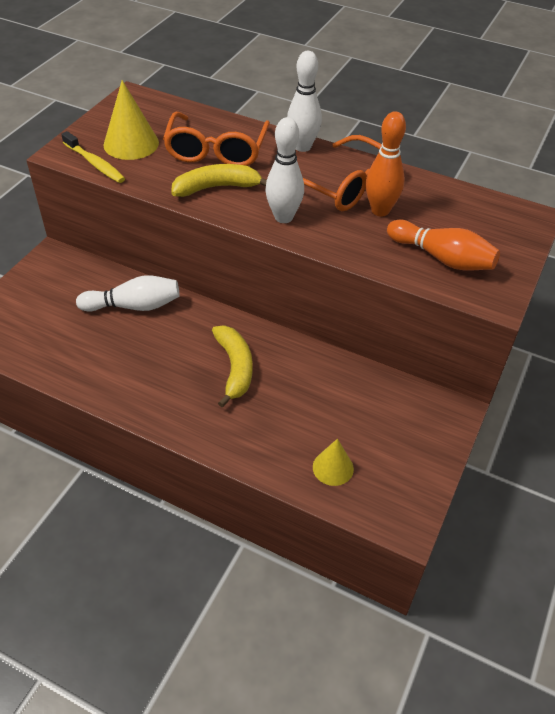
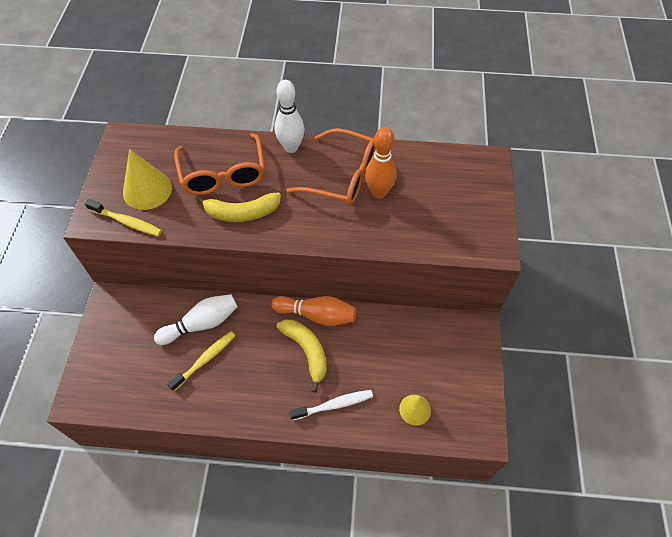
camera: 20 degrees left, 10 degrees up
yellow banana [171,164,267,197] -> yellow banana turned 150 degrees counterclockwise [195,193,281,222]
white bowling pin [265,117,304,223] -> none
orange bowling pin [387,220,500,270] -> orange bowling pin moved to [271,296,356,326]
none -> yellow toothbrush [167,331,236,391]
none -> white toothbrush [290,390,373,421]

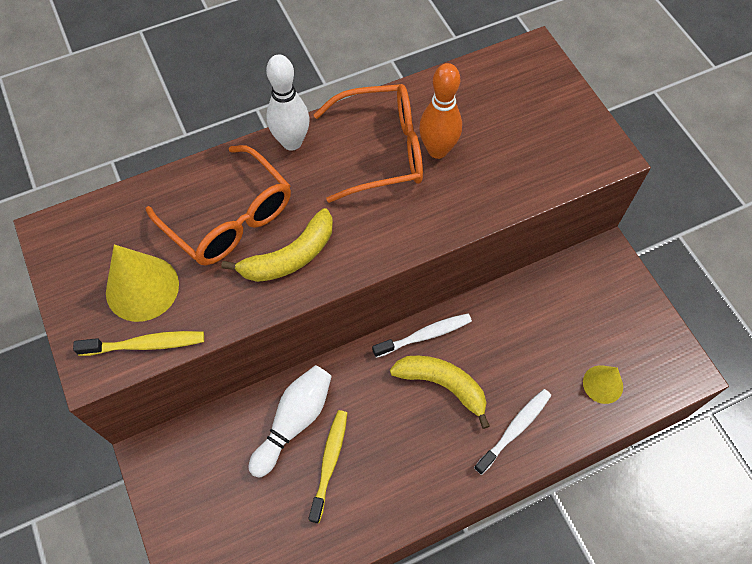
camera: 30 degrees left, 5 degrees up
orange bowling pin [271,296,356,326] -> white toothbrush [372,313,472,358]

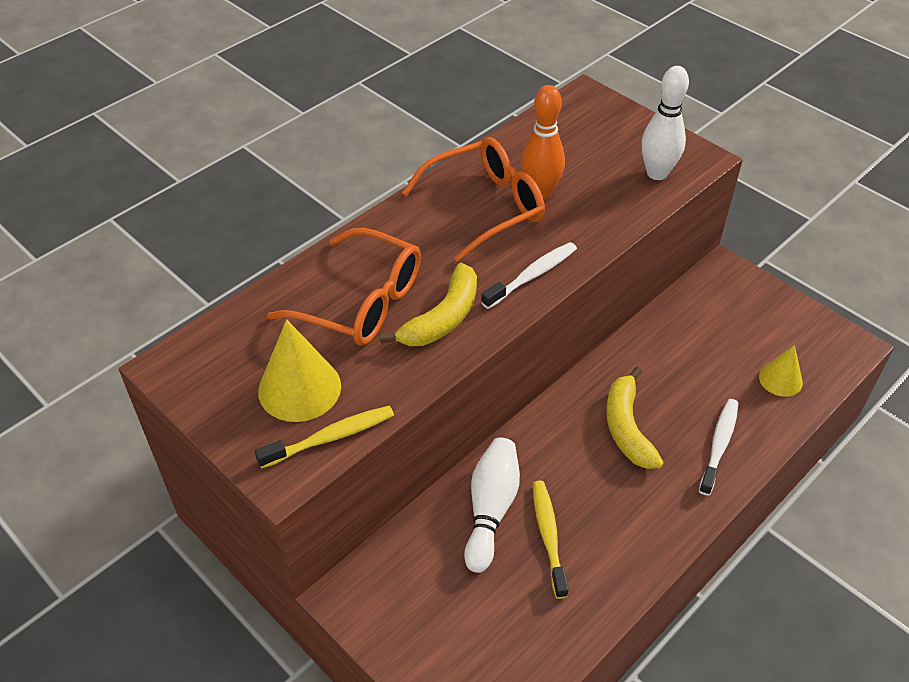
camera: 20 degrees left, 15 degrees down
white bowling pin [266,55,309,151] -> white bowling pin moved to [641,66,689,180]
white toothbrush [372,313,472,358] -> white toothbrush moved to [481,242,577,309]
yellow banana [390,356,490,429] -> yellow banana turned 105 degrees counterclockwise [606,367,664,469]

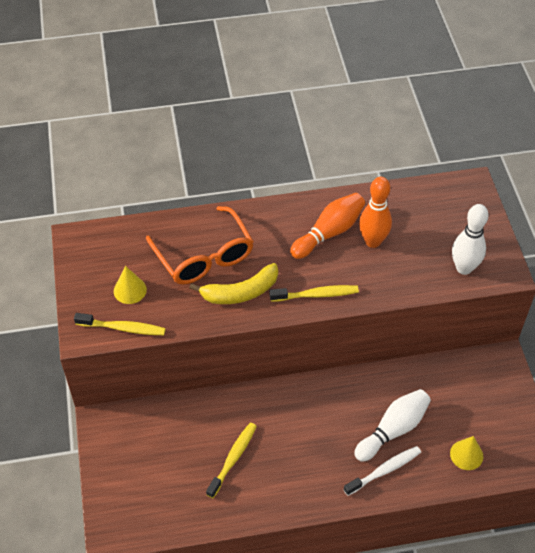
camera: 35 degrees right, 5 degrees up
yellow cone [258,319,341,422] -> yellow cone [114,266,147,304], size x0.62
orange glasses [402,137,545,262] -> orange bowling pin [290,193,365,259]
white bowling pin [464,438,520,573] -> white bowling pin moved to [354,389,431,462]
white toothbrush [481,242,577,309] -> yellow toothbrush [270,285,359,302]
yellow banana [606,367,664,469] -> none

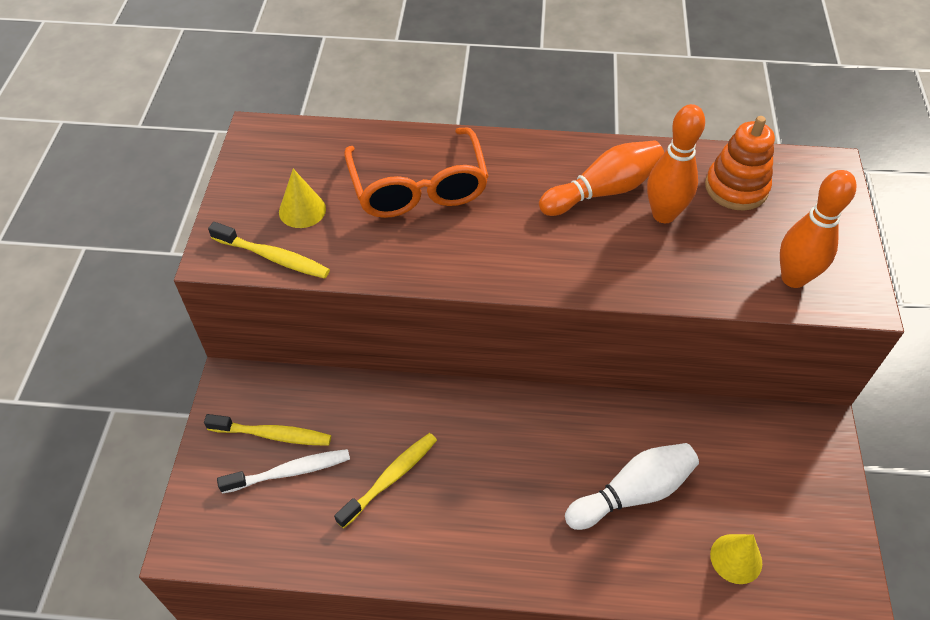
camera: 15 degrees right, 0 degrees up
yellow banana [189,263,278,304] -> none
yellow toothbrush [270,285,359,302] -> yellow toothbrush moved to [204,414,331,446]
white toothbrush [343,446,421,496] -> white toothbrush moved to [217,449,350,494]
white bowling pin [452,204,489,275] -> orange bowling pin [780,170,856,288]
none -> orange stacking toy [705,116,775,211]

